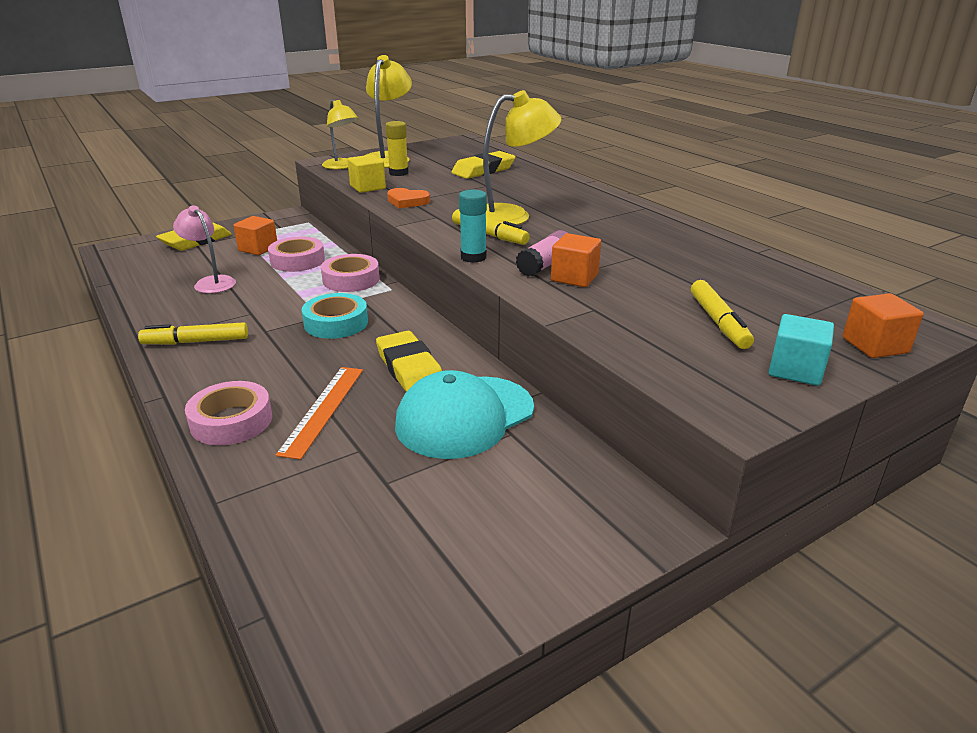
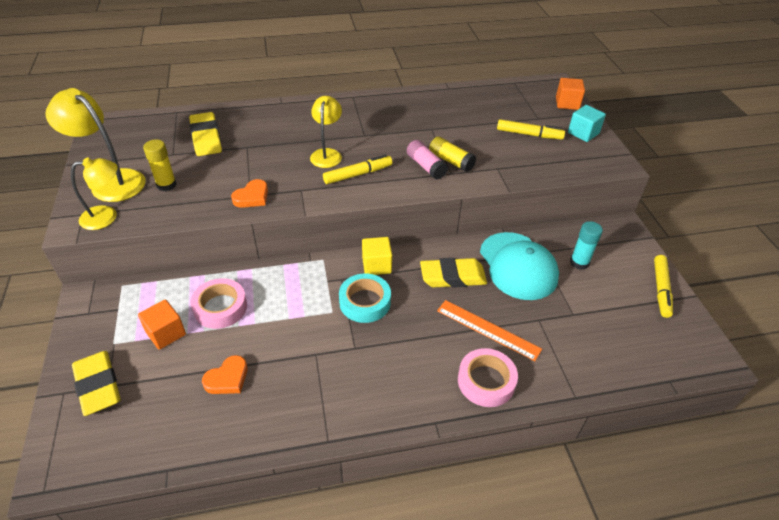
camera: 70 degrees left, 15 degrees up
yellow marker [138,322,248,344] -> yellow marker moved to [654,255,673,318]
pink lamp [173,205,236,293] -> orange heart [202,355,248,394]
pink tape [321,254,380,292] -> none
yellow cube [347,154,386,193] -> yellow cube moved to [362,237,392,275]
turquoise glue stick [459,190,487,263] -> turquoise glue stick moved to [570,221,603,270]
yellow lamp [483,90,561,225] -> yellow lamp [310,96,342,168], size x0.66
orange cube [551,233,601,287] -> yellow glue stick [429,137,476,172]

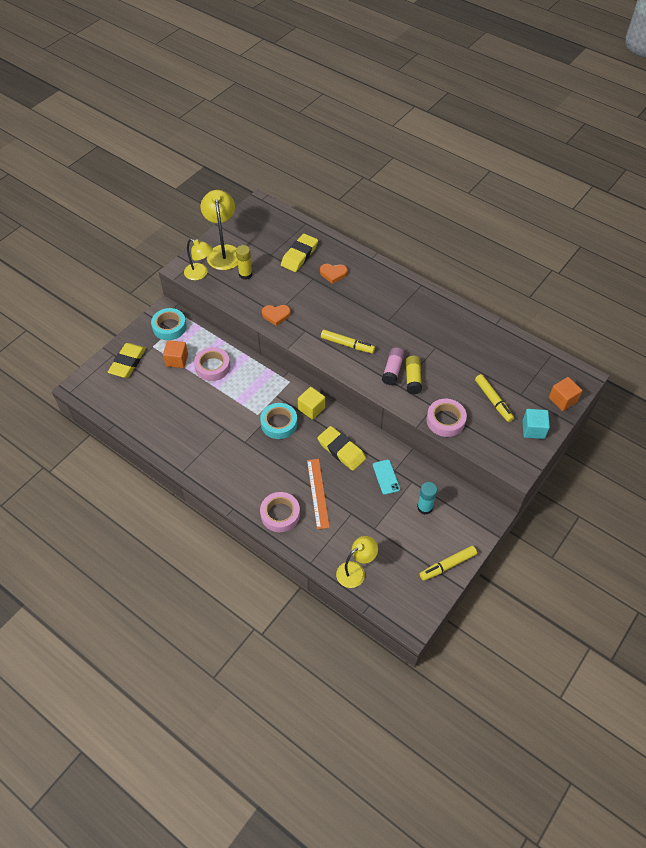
camera: 50 degrees right, 10 degrees up
orange heart [202,355,248,394] -> orange heart moved to [320,264,348,284]
yellow lamp [310,96,342,168] -> yellow lamp moved to [336,536,378,588]
turquoise cap [480,232,559,300] -> turquoise phone [373,460,400,495]
none -> turquoise tape [151,308,187,340]
none -> pink tape [426,399,467,437]

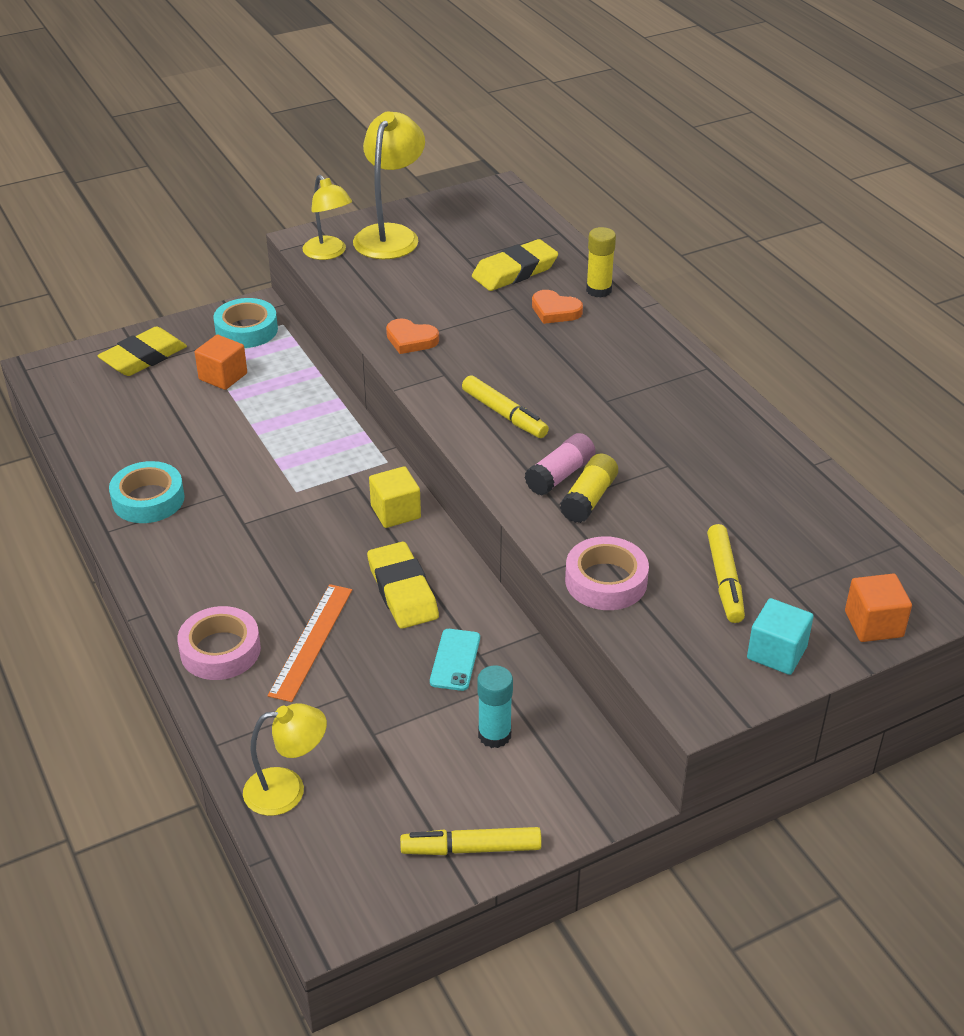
camera: 25 degrees right, 15 degrees down
pink tape [194,347,230,381] -> none
yellow glue stick [236,245,252,280] -> yellow glue stick moved to [586,227,616,298]
turquoise tape [260,403,298,439] -> turquoise tape moved to [109,461,185,523]

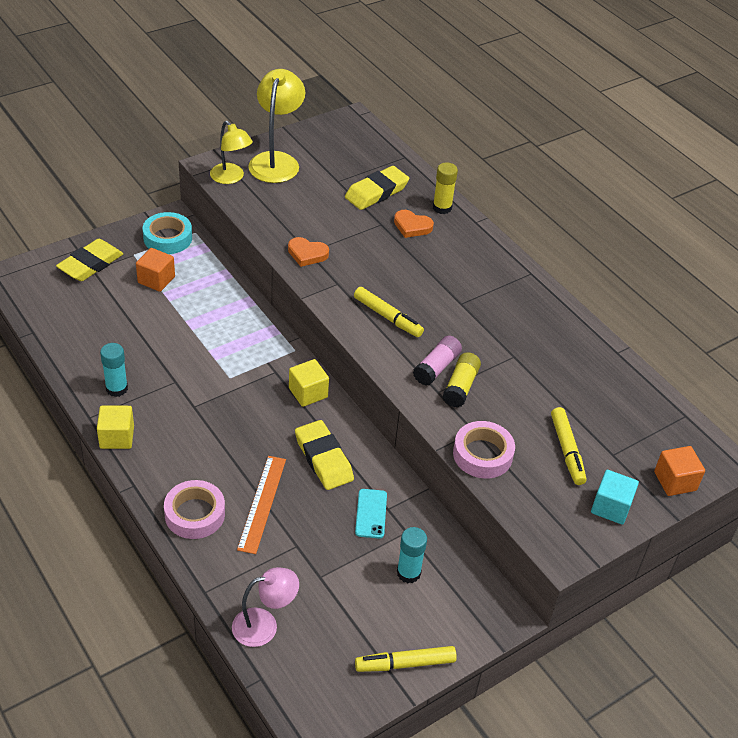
camera: 10 degrees left, 5 degrees up
turquoise tape [109,461,185,523] -> turquoise glue stick [100,343,128,397]
yellow lamp [243,703,327,816] -> pink lamp [232,567,299,647]
none -> yellow cube [97,405,134,449]

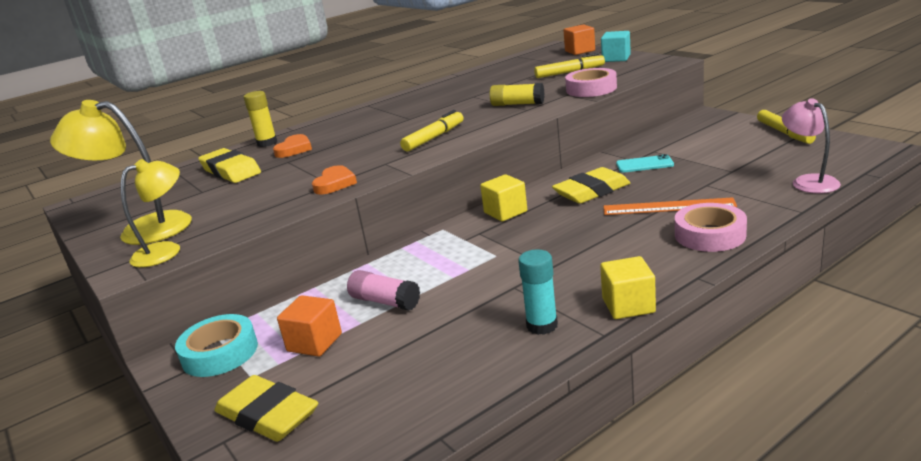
camera: 85 degrees left, 20 degrees down
turquoise glue stick [397,527,427,583] -> none
pink glue stick [413,336,462,386] -> pink glue stick moved to [347,270,420,311]

